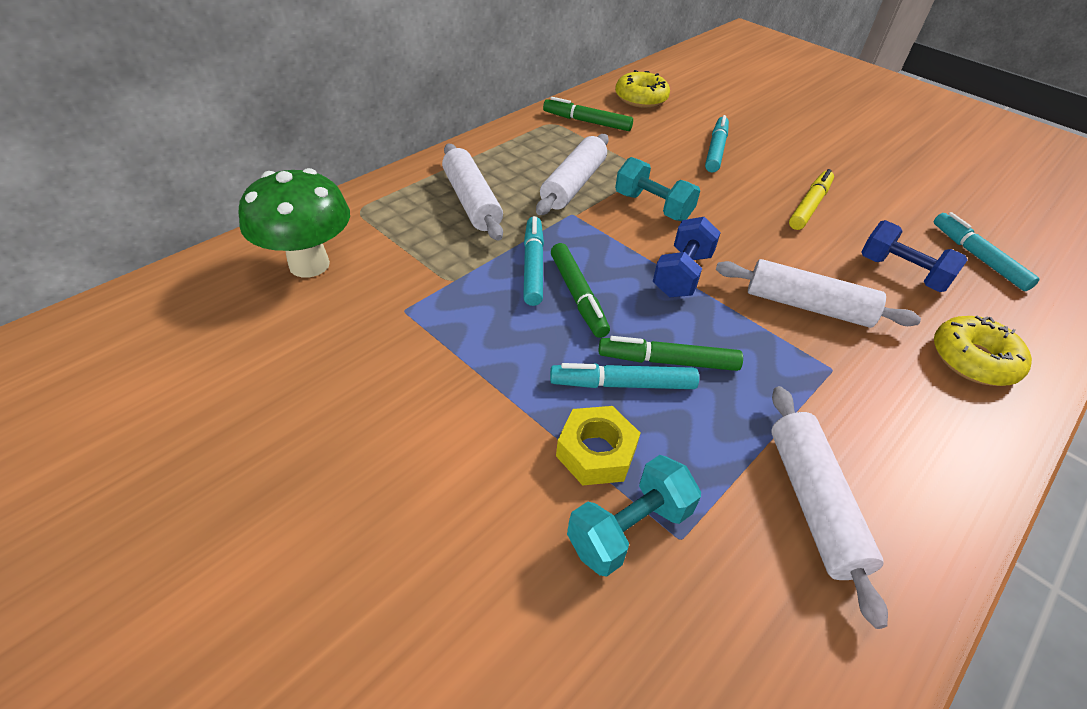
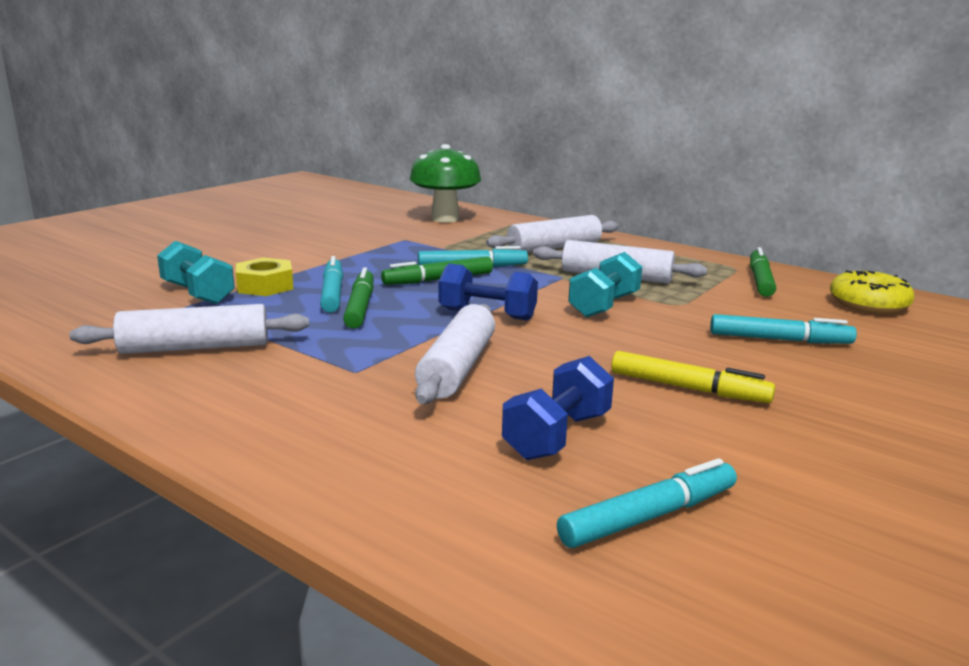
camera: 85 degrees right, 25 degrees down
yellow donut [934,316,1032,386] -> none

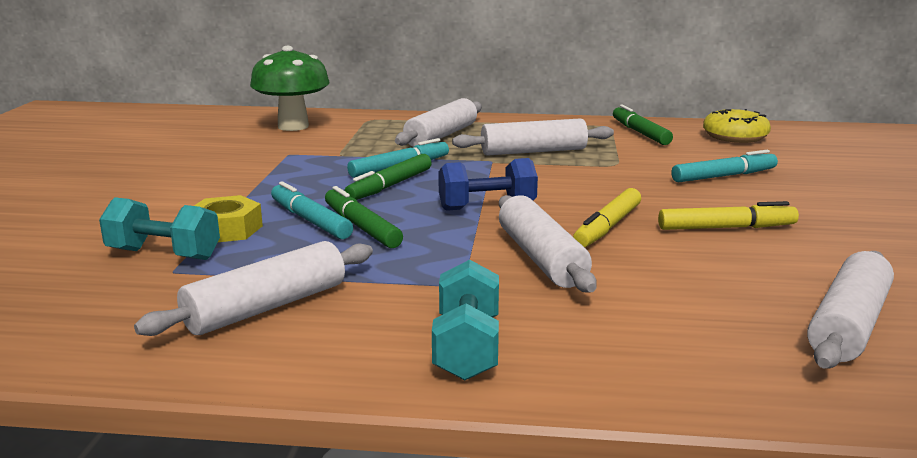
camera: 30 degrees left, 0 degrees up
blue dumbbell [502,356,614,460] -> none
turquoise marker [557,458,737,548] -> white rolling pin [807,251,894,369]
turquoise dumbbell [568,252,642,318] -> turquoise dumbbell moved to [432,260,499,380]
none -> yellow marker [573,188,641,247]

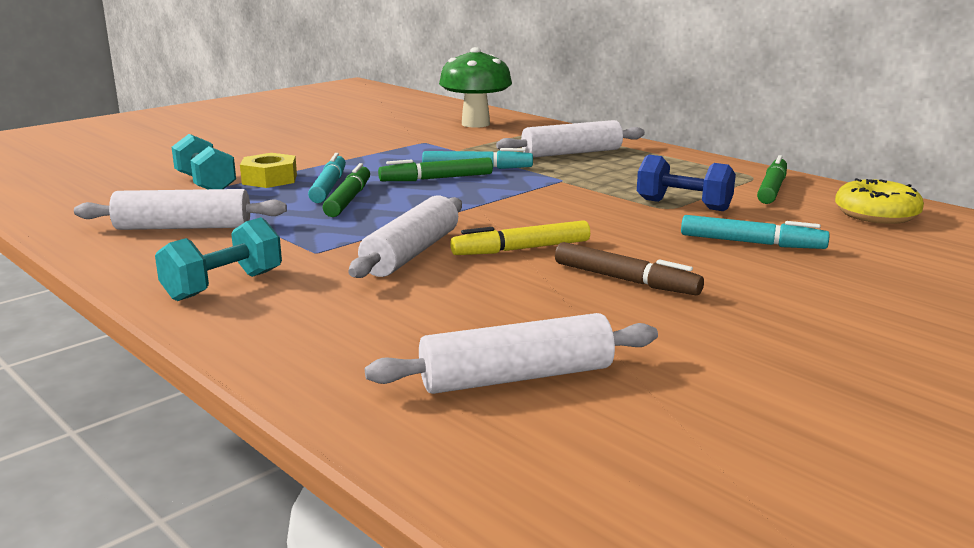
camera: 40 degrees right, 0 degrees up
blue dumbbell [438,158,538,211] -> blue dumbbell moved to [637,154,736,211]
white rolling pin [452,118,614,156] -> none
yellow marker [658,201,799,230] -> brown marker [555,242,704,295]

